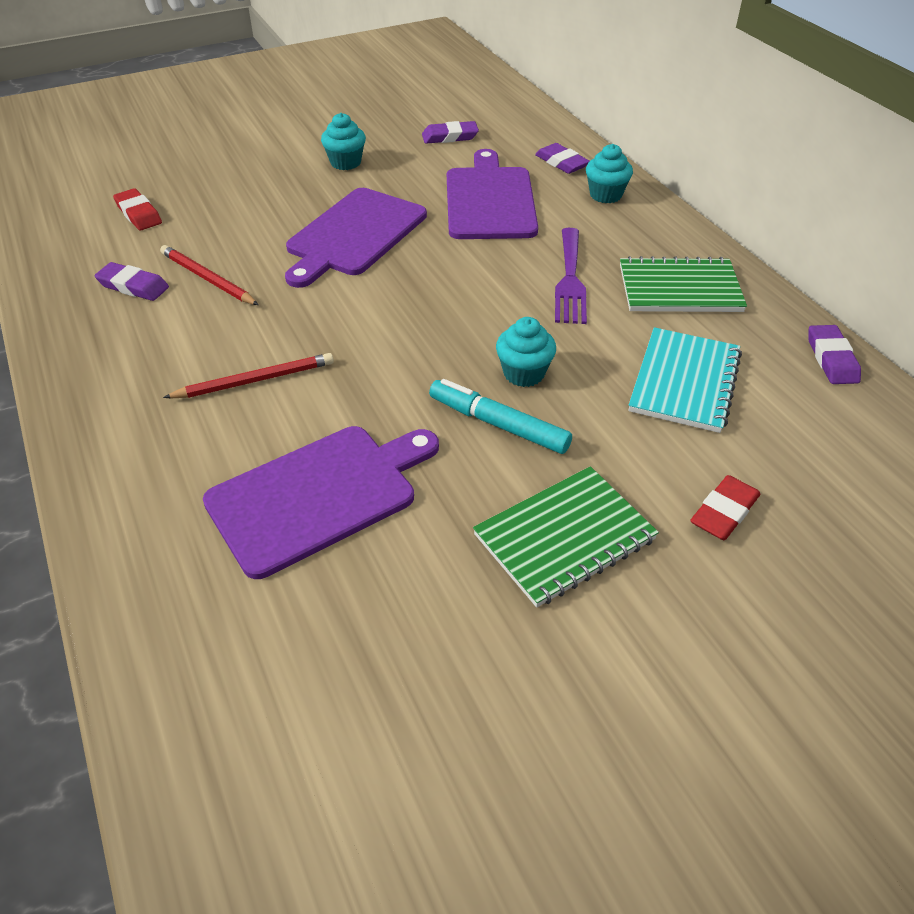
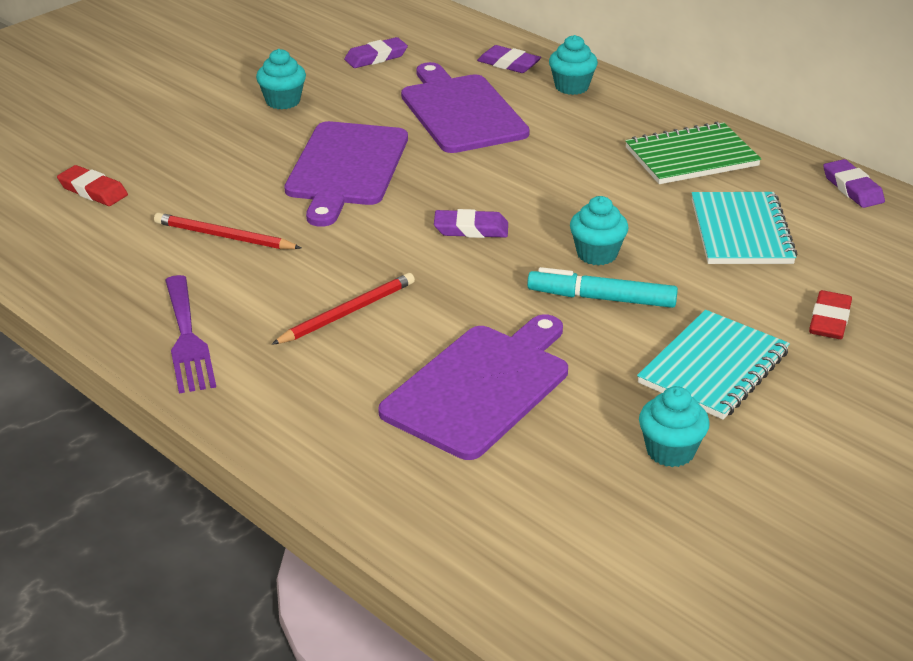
camera: 20 degrees left, 10 degrees down
purple eraser [94,262,169,301] -> purple eraser moved to [434,209,508,238]
green notebook [473,466,659,607] -> turquoise notebook [637,310,790,420]
purple fork [555,228,587,324] -> purple fork moved to [165,275,216,393]
none -> turquoise cupcake [639,386,710,467]

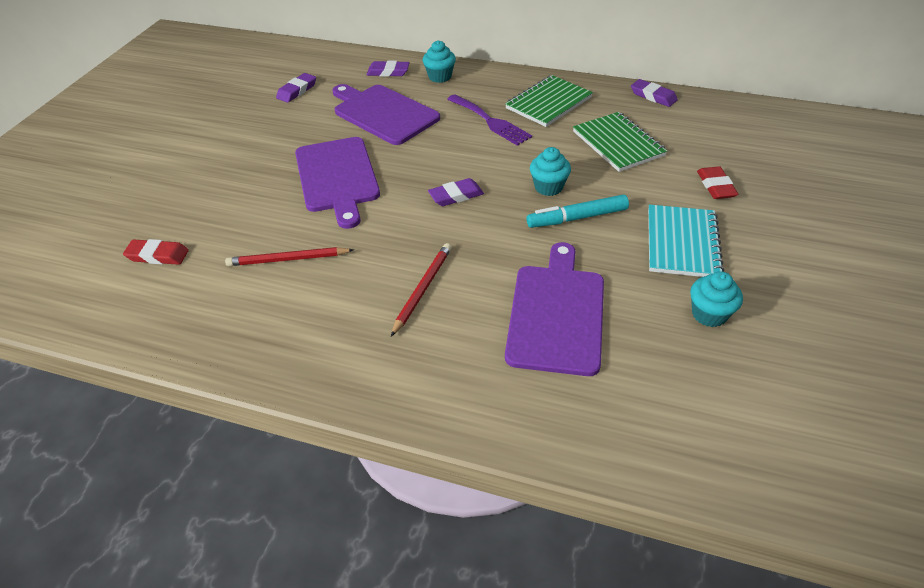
camera: 25 degrees left, 10 degrees up
purple fork [165,275,216,393] -> purple fork moved to [447,94,532,146]
turquoise cupcake [256,49,306,109] -> none
turquoise notebook [692,192,797,264] -> green notebook [573,112,667,172]

